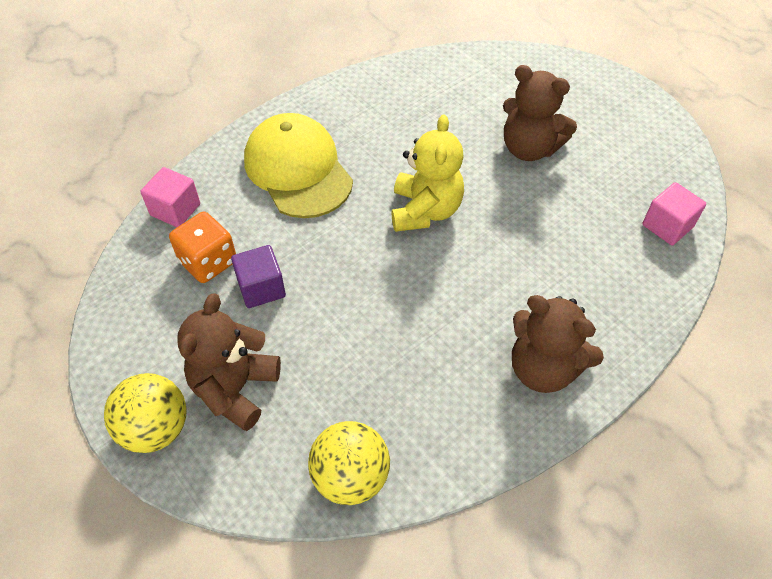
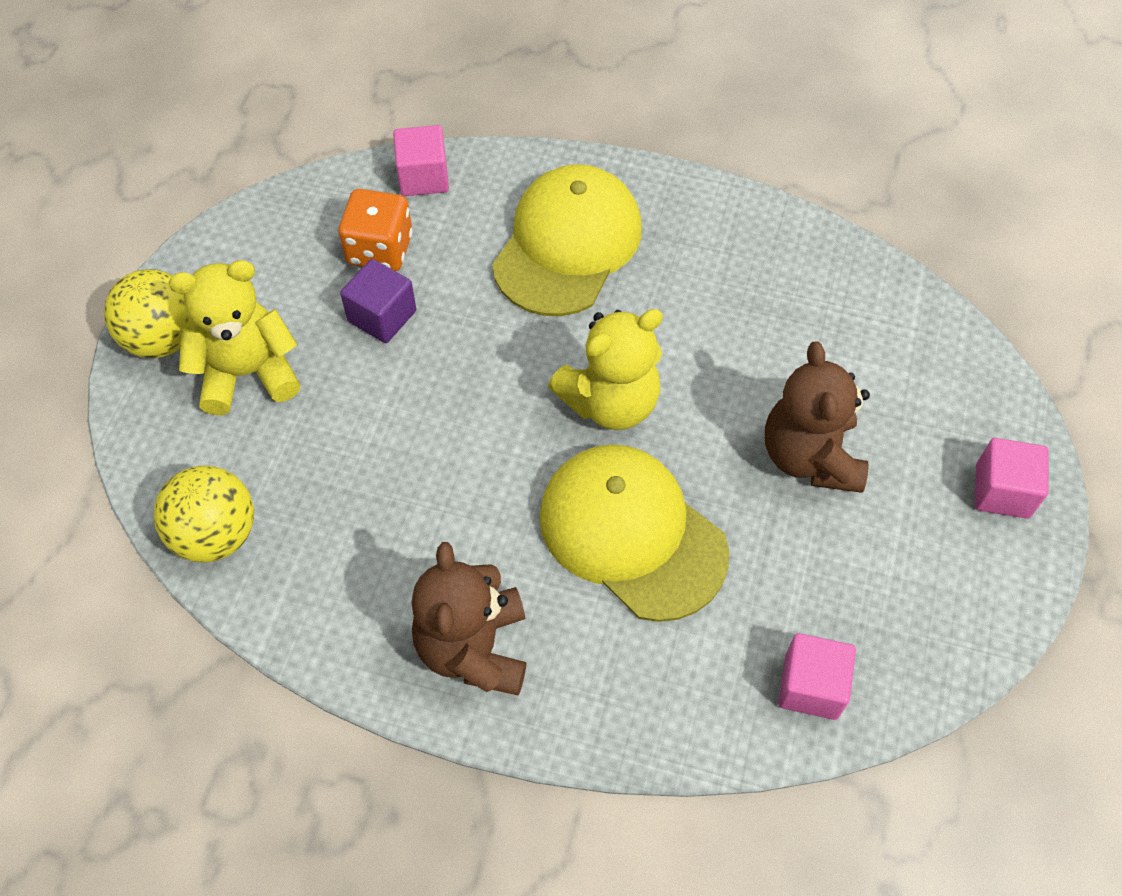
camera: 55 degrees right, 5 degrees up
brown teddy bear [177,293,281,431] -> yellow teddy bear [169,260,300,415]
none -> yellow cap [539,444,729,622]
none -> pink cube [975,438,1049,519]

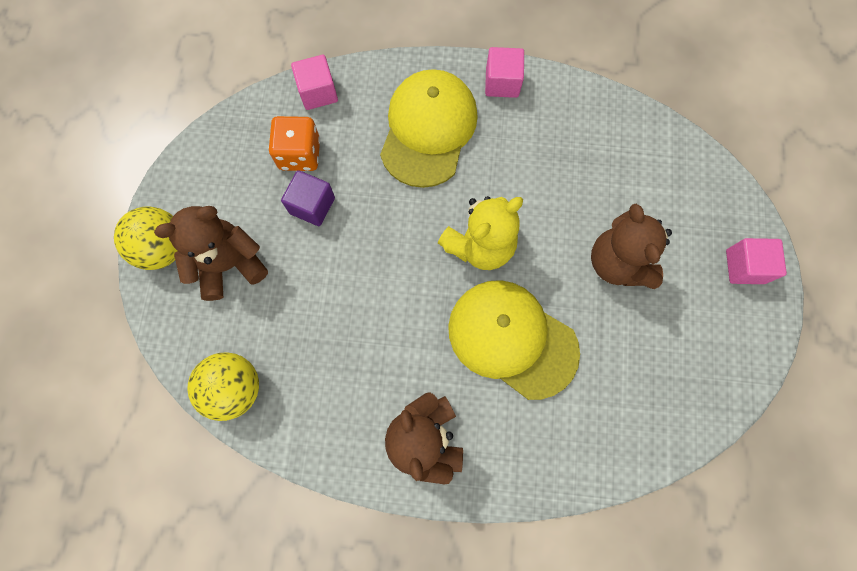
camera: 10 degrees left, 15 degrees up
yellow teddy bear [169,260,300,415] -> brown teddy bear [154,206,268,301]
pink cube [778,633,856,720] -> pink cube moved to [485,47,524,98]

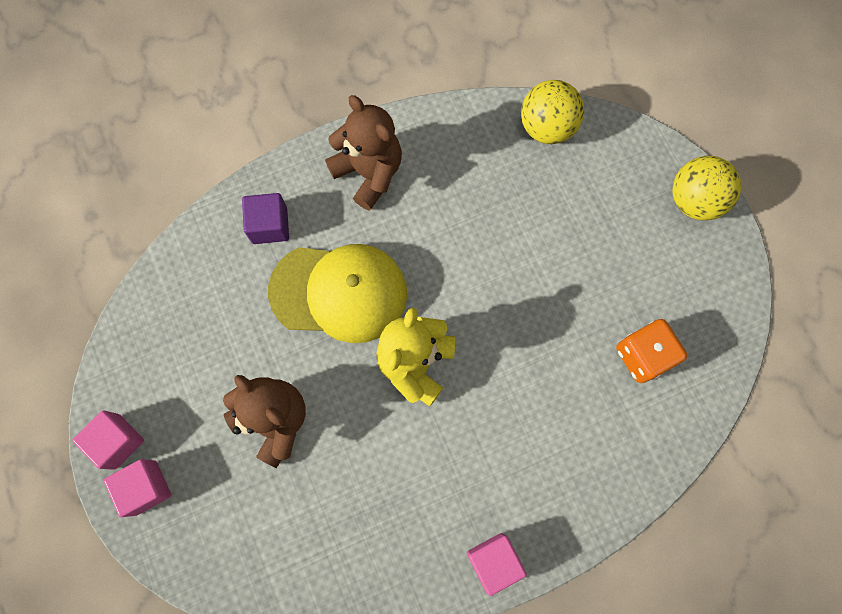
camera: 150 degrees right, 0 degrees up
brown teddy bear [154,206,268,301] -> none
purple cube [281,170,335,226] -> purple cube moved to [242,193,289,244]
pink cube [291,55,338,110] -> pink cube moved to [72,410,144,470]
yellow cap [380,69,478,188] -> none

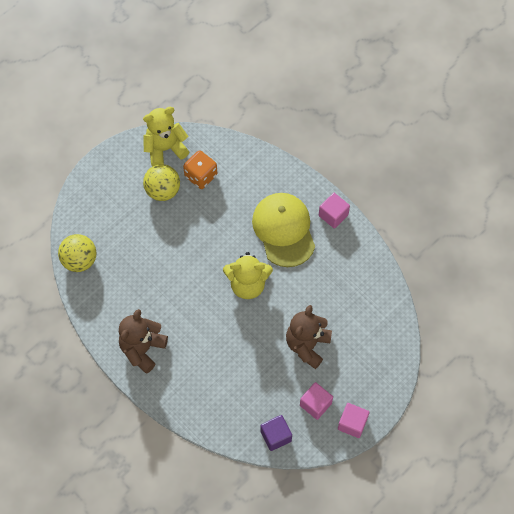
camera: 110 degrees left, 10 degrees down
pink cube [104,459,171,517] -> pink cube moved to [300,382,333,420]
purple cube [242,193,289,244] -> purple cube moved to [260,415,292,451]
yellow cap [268,244,407,343] -> yellow cap moved to [252,193,315,267]
yellow ball [672,156,741,221] -> yellow ball moved to [143,164,180,201]
none -> yellow teddy bear [143,107,189,167]

